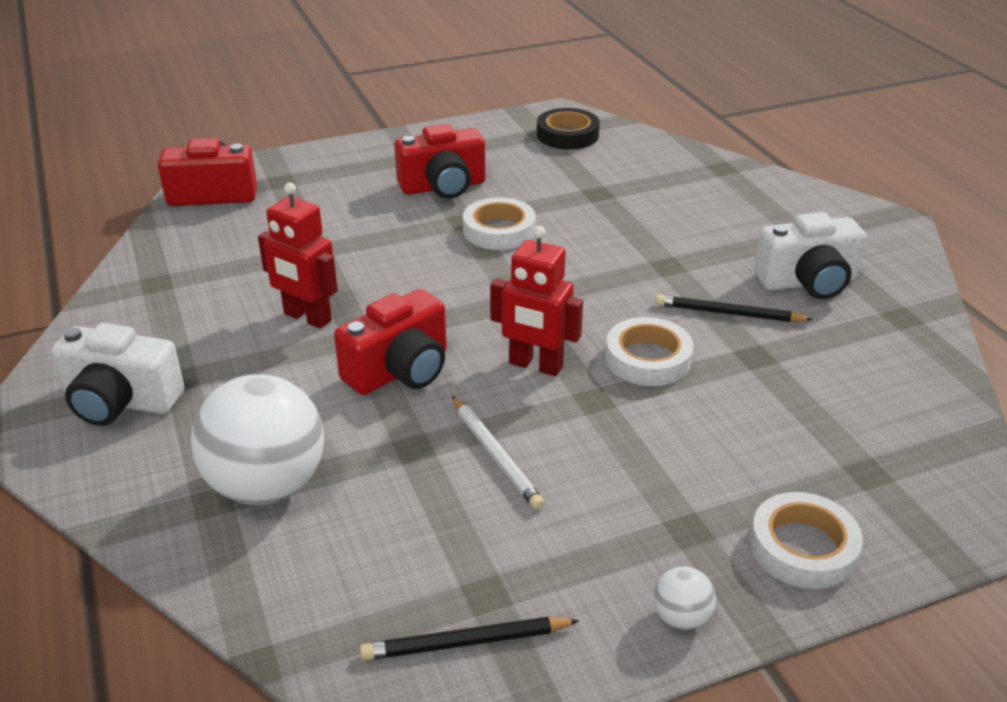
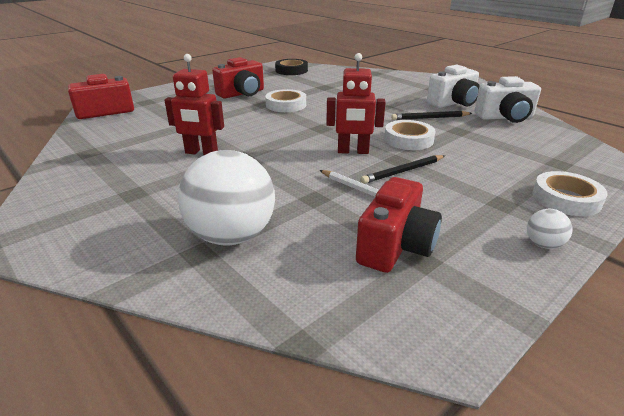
camera: 20 degrees left, 5 degrees down
white camera [51,323,184,426] -> white camera moved to [475,76,541,123]
red camera [334,289,447,395] -> red camera moved to [356,177,442,273]
black pencil [360,617,580,660] -> black pencil moved to [360,155,445,184]

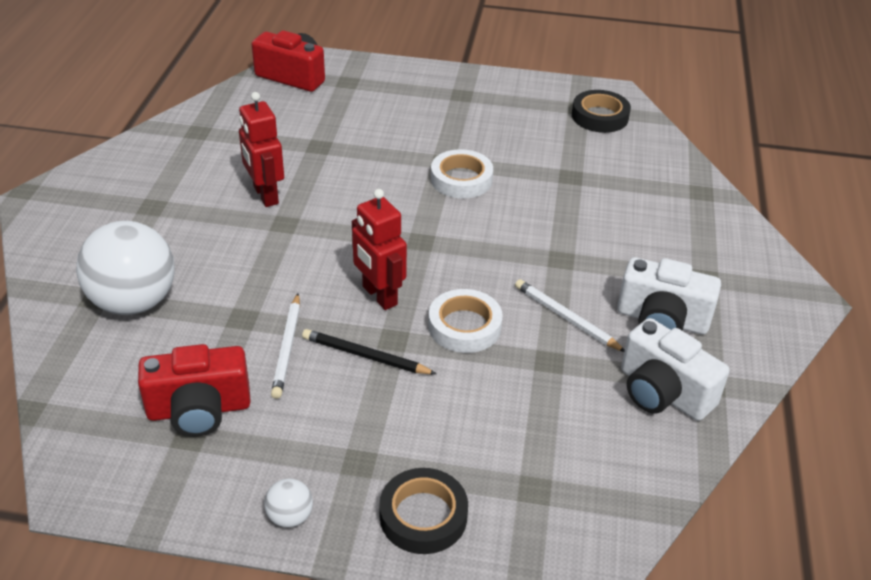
camera: 50 degrees right, 10 degrees up
red camera [212,57,264,99] -> none
black pencil [391,111,472,120] -> white pencil [515,279,625,352]
white tape [532,171,607,216] -> black tape [379,468,468,554]

